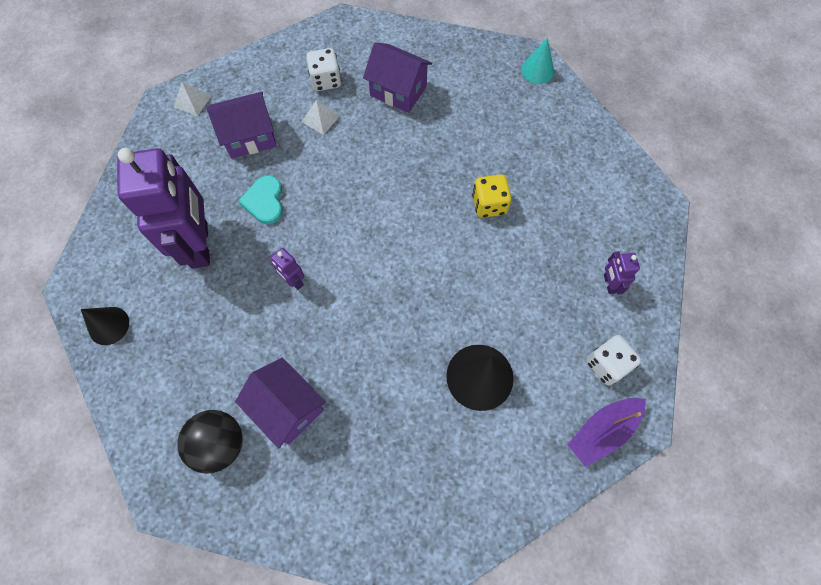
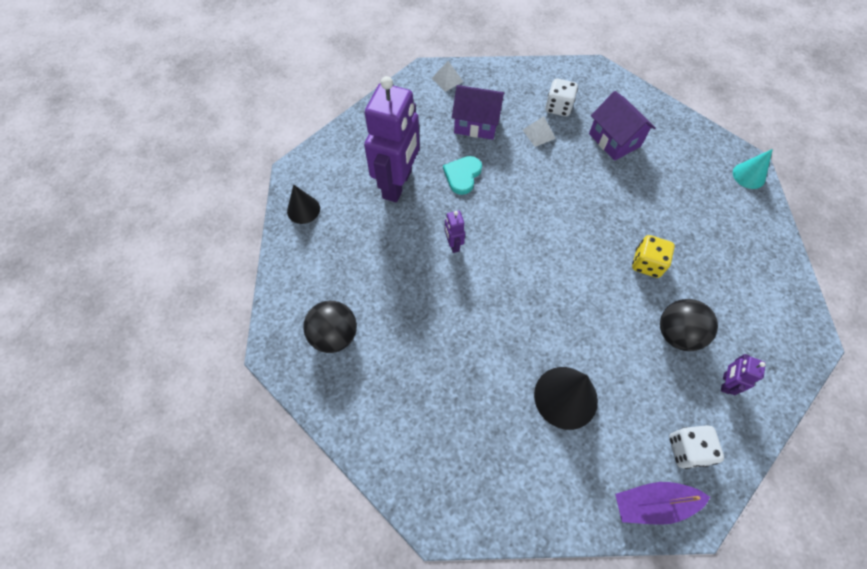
camera: 30 degrees right, 5 degrees down
purple house [235,358,326,449] -> none
none -> black ball [660,299,718,351]

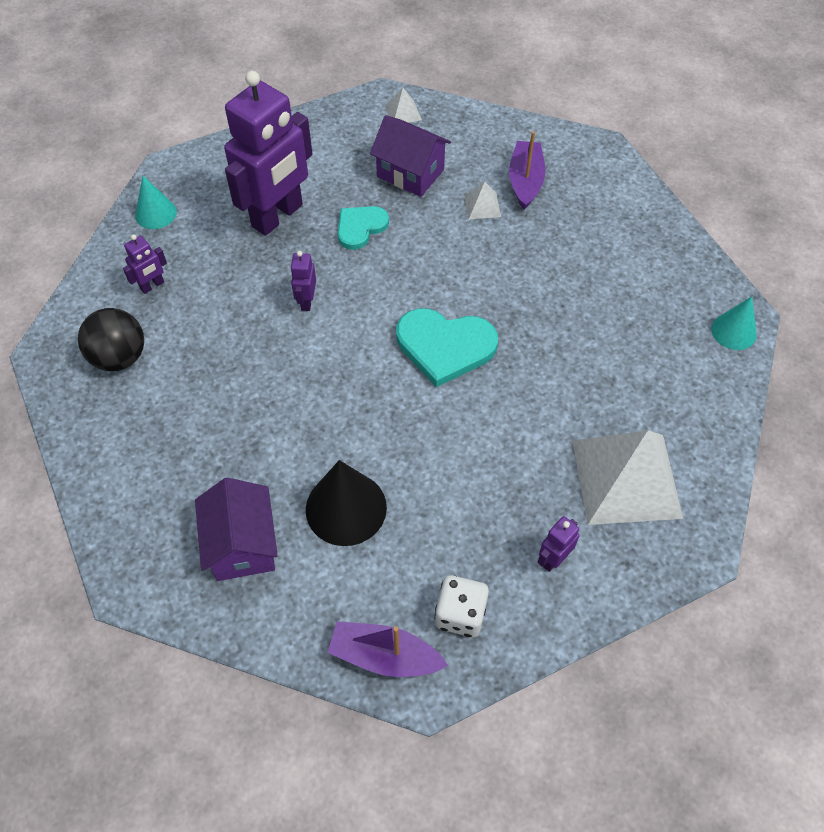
camera: 20 degrees right, 5 degrees down
black cone [287,185,320,224] -> turquoise cone [135,176,177,229]
white dice [545,79,578,117] -> purple boat [509,131,545,210]
purple house [589,91,656,161] -> purple house moved to [195,478,278,581]
yellow dice [632,235,675,278] -> none
black ball [660,299,718,351] -> none
none -> purple robot [123,234,167,294]
none -> turquoise heart [396,308,498,387]
none -> white pyramid [572,430,683,525]

